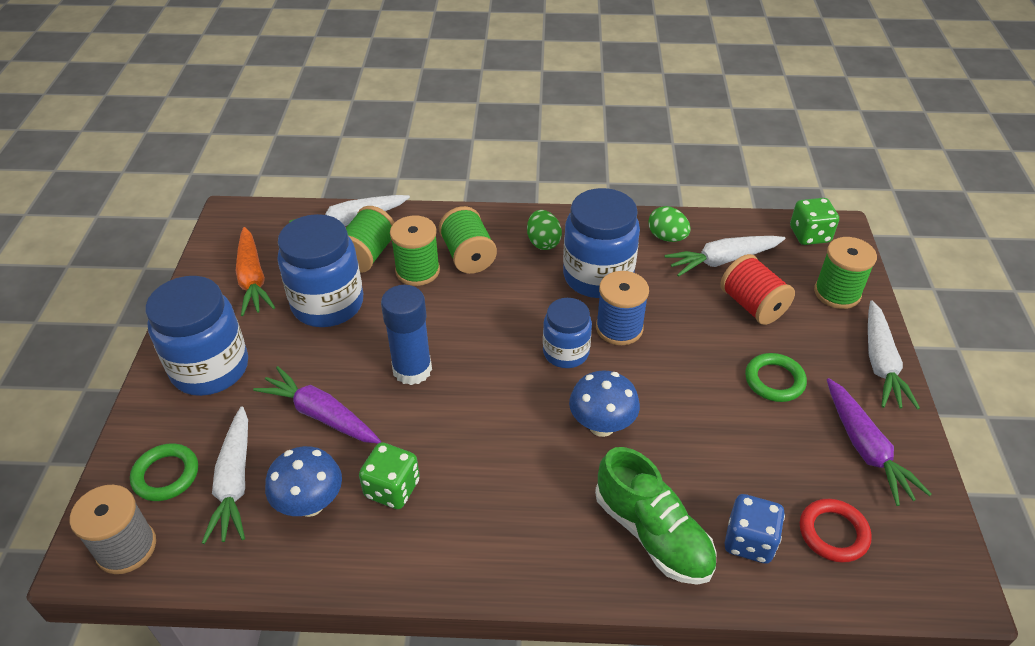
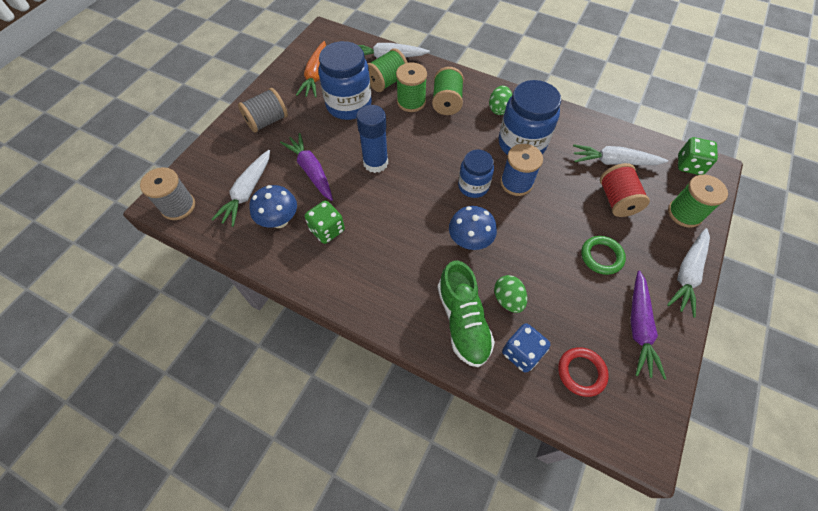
camera: 25 degrees right, 15 degrees up
green ring [130,443,198,501] -> none
blue jar [145,276,248,396] -> grey spool [238,88,288,133]
green egg [648,206,691,242] -> green egg moved to [494,275,527,313]

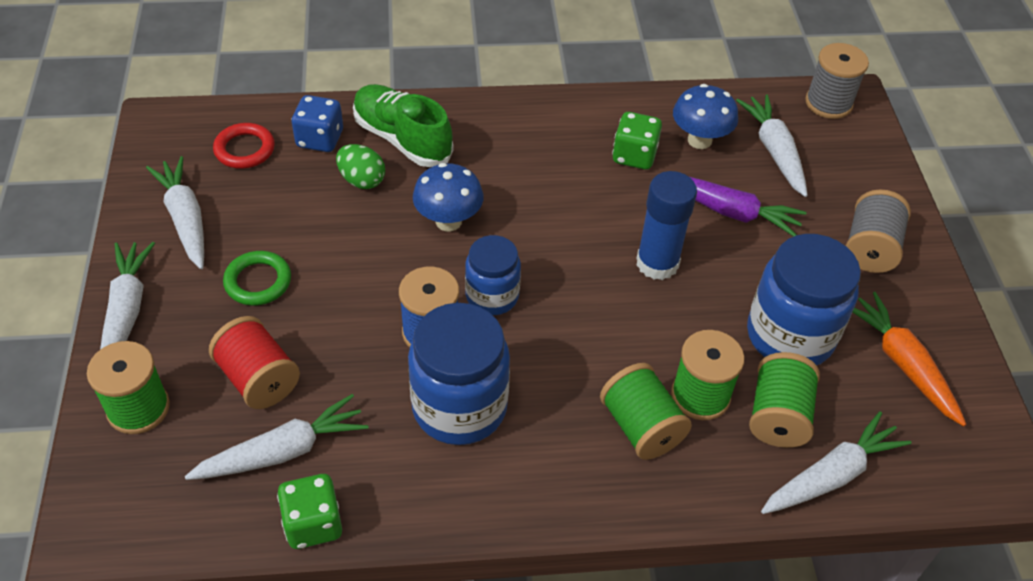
camera: 145 degrees right, 10 degrees down
green egg [489,86,512,115] -> none
purple carrot [630,270,666,380] -> white carrot [146,156,204,269]
green dice [678,137,718,175] -> green dice moved to [277,474,342,549]

